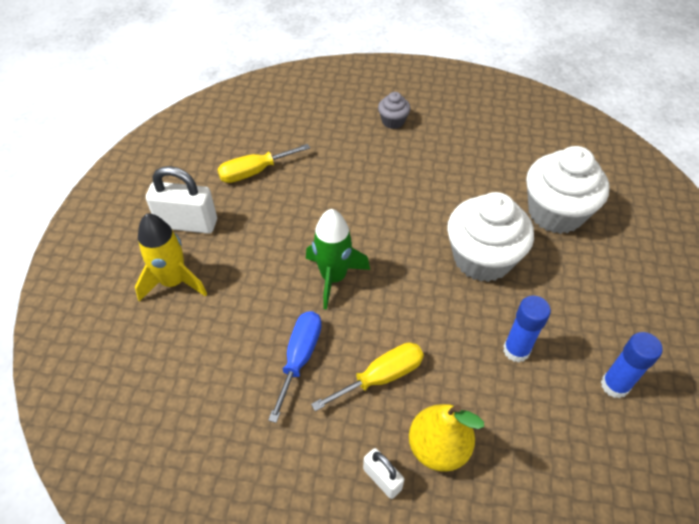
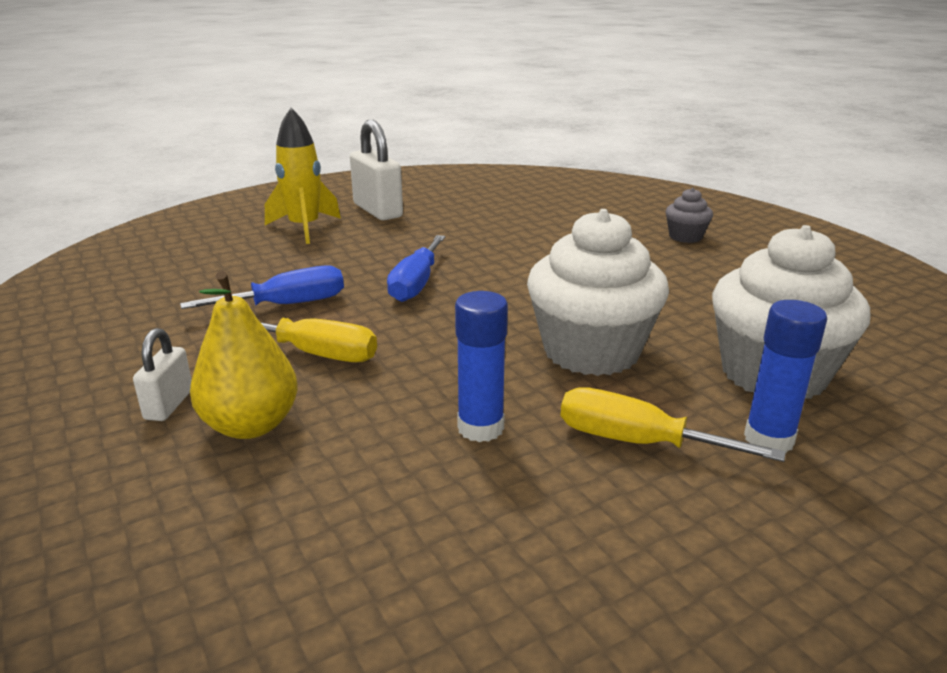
camera: 50 degrees right, 25 degrees down
yellow screwdriver [217,144,310,183] -> yellow screwdriver moved to [561,387,786,462]
green rocket [306,209,370,310] -> blue screwdriver [387,235,446,302]
blue glue stick [601,332,663,398] -> blue glue stick moved to [744,300,827,453]

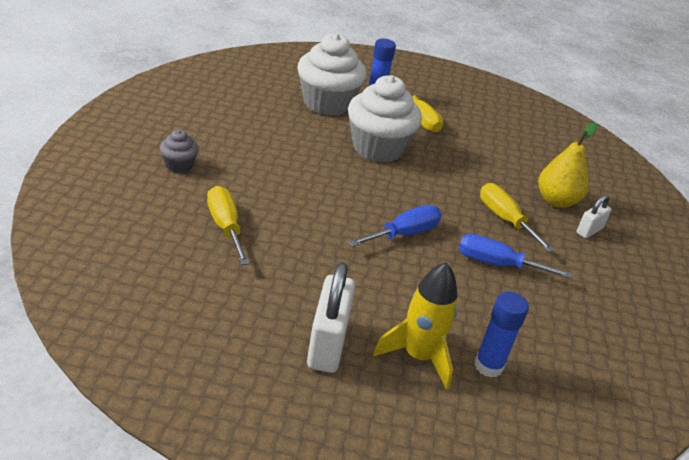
camera: 145 degrees left, 10 degrees up
blue glue stick [455,291,508,442] -> blue glue stick moved to [474,291,529,377]
none -> yellow screwdriver [207,186,250,265]

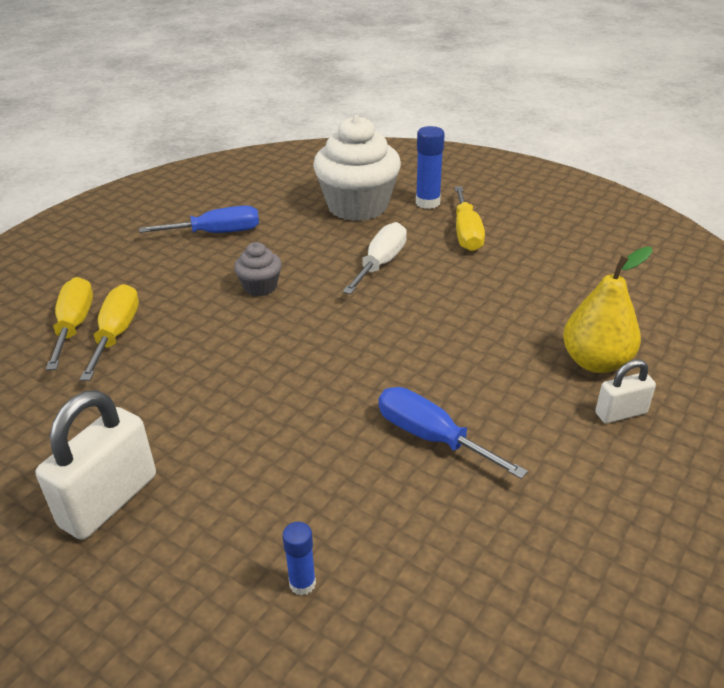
camera: 30 degrees right, 0 degrees up
grey cupcake [160,130,199,173] -> grey cupcake moved to [234,242,282,296]
white cupcake [348,75,422,162] -> white screwdriver [343,222,407,294]
blue screwdriver [348,205,442,247] -> blue screwdriver moved to [139,206,259,233]
yellow rocket [373,263,458,390] -> none
blue glue stick [474,291,529,377] -> blue glue stick [282,522,316,595], size x0.60
yellow screwdriver [480,183,555,252] -> yellow screwdriver moved to [46,277,93,370]

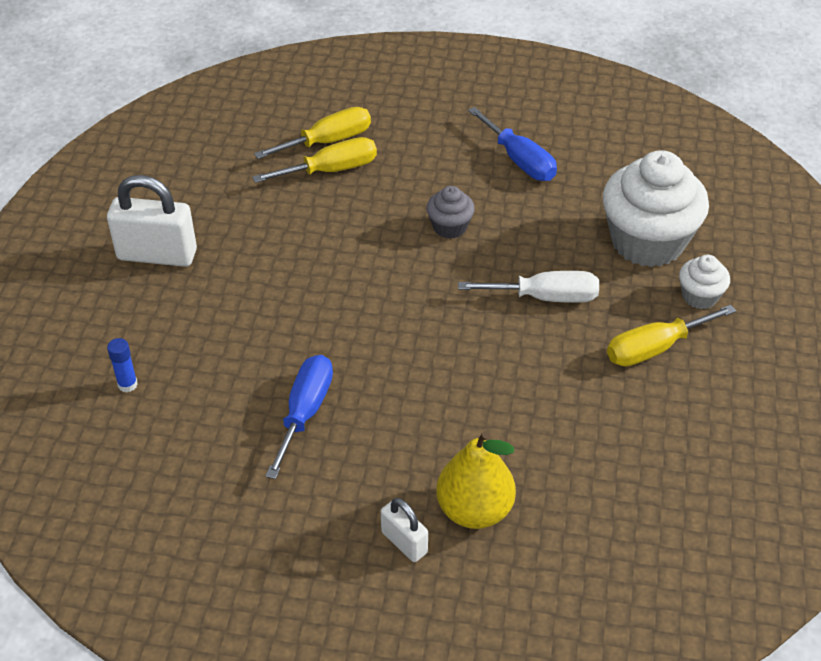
camera: 65 degrees right, 10 degrees up
blue glue stick [416,126,445,209] -> white cupcake [679,255,730,309]

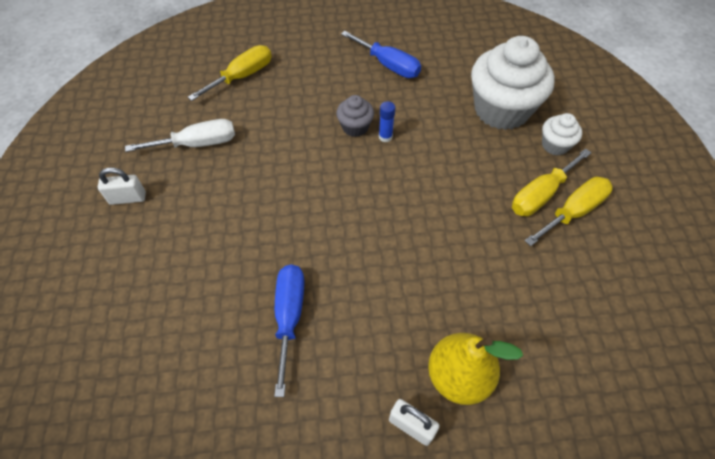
camera: 15 degrees left, 10 degrees up
white padlock [107,175,197,267] -> white padlock [98,167,146,205], size x0.55
blue glue stick [107,338,138,392] -> blue glue stick moved to [379,101,395,142]
yellow screwdriver [252,137,377,183] -> yellow screwdriver moved to [525,177,613,246]
white screwdriver [458,271,599,303] -> white screwdriver moved to [125,119,235,152]

